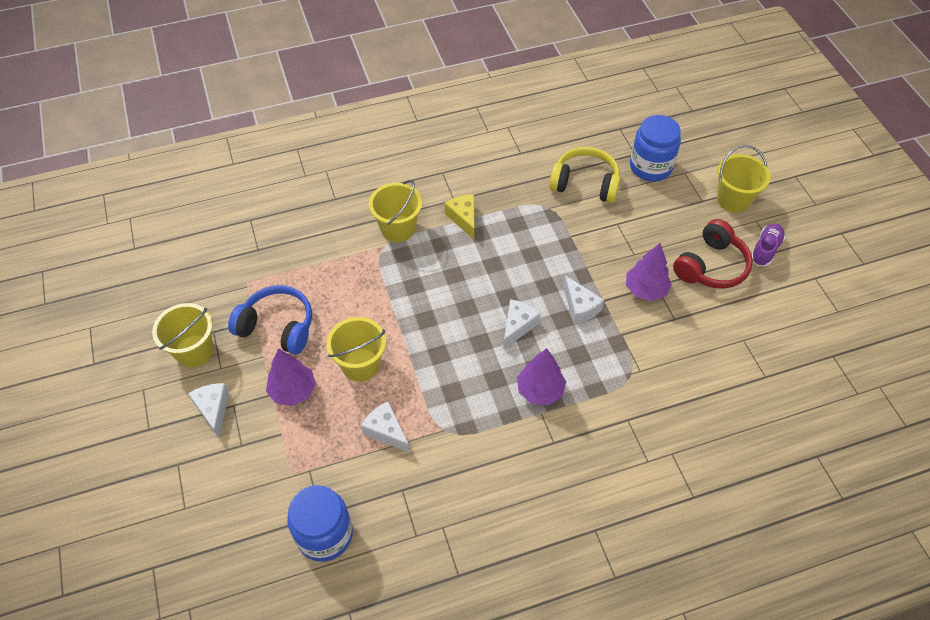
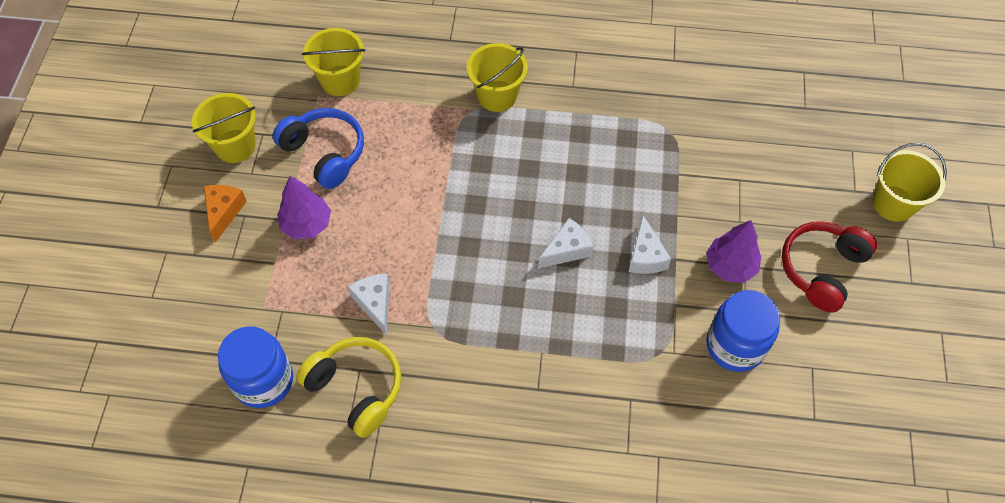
camera: 25 degrees right, 5 degrees up
white cheese [188,383,229,438] -> orange cheese [204,185,247,242]
yellow bucket [326,317,386,382] -> yellow bucket moved to [302,28,365,96]
yellow cheese [445,194,474,239] -> none
purple tree [517,348,566,405] -> none
yellow headphones [549,147,620,203] -> yellow headphones moved to [296,337,401,438]
blue jar [630,115,681,181] -> blue jar moved to [706,290,780,372]
red headphones [673,219,753,289] -> red headphones turned 150 degrees clockwise [782,221,877,312]
purple shoe [752,224,785,266] -> none

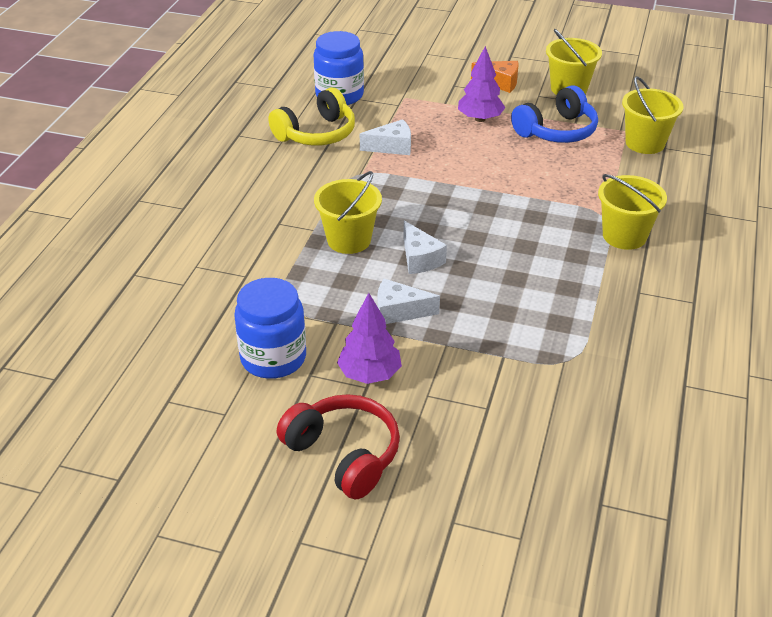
camera: 100 degrees right, 20 degrees down
yellow bucket [873,143,947,222] -> yellow bucket moved to [314,171,382,254]

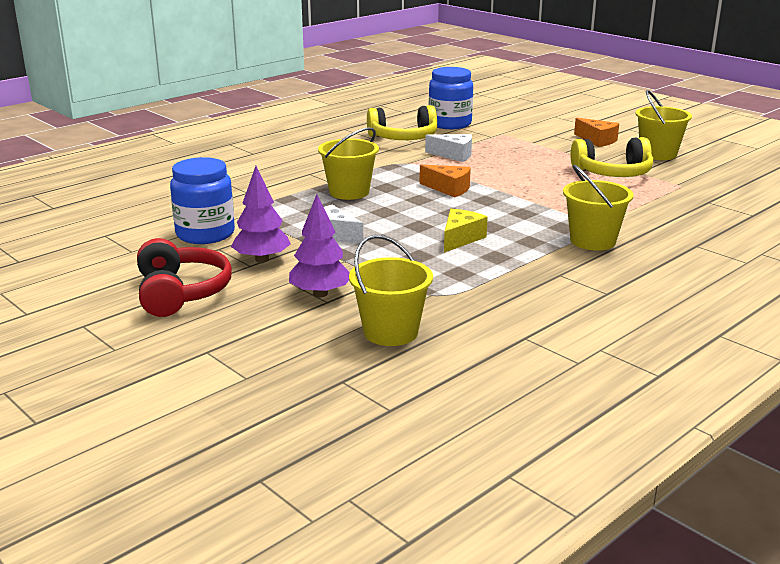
camera: 30 degrees right, 15 degrees down
white cheese [404,221,447,274] -> none
purple tree [458,46,505,122] -> purple tree moved to [289,194,350,297]
blue headphones [511,85,598,143] -> yellow headphones [570,137,653,177]
yellow bucket [622,76,683,154] -> yellow bucket moved to [349,235,433,346]
none -> orange cheese [419,165,471,198]
none -> yellow cheese [444,209,488,253]

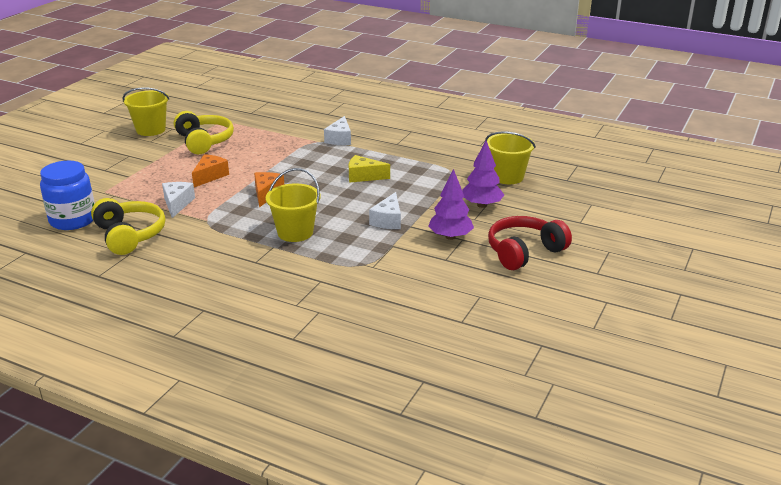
camera: 110 degrees left, 5 degrees up
blue jar [170,157,235,244] -> none
yellow bucket [563,165,634,251] -> white cheese [324,116,351,145]
orange cheese [574,118,619,147] -> orange cheese moved to [192,154,229,187]

